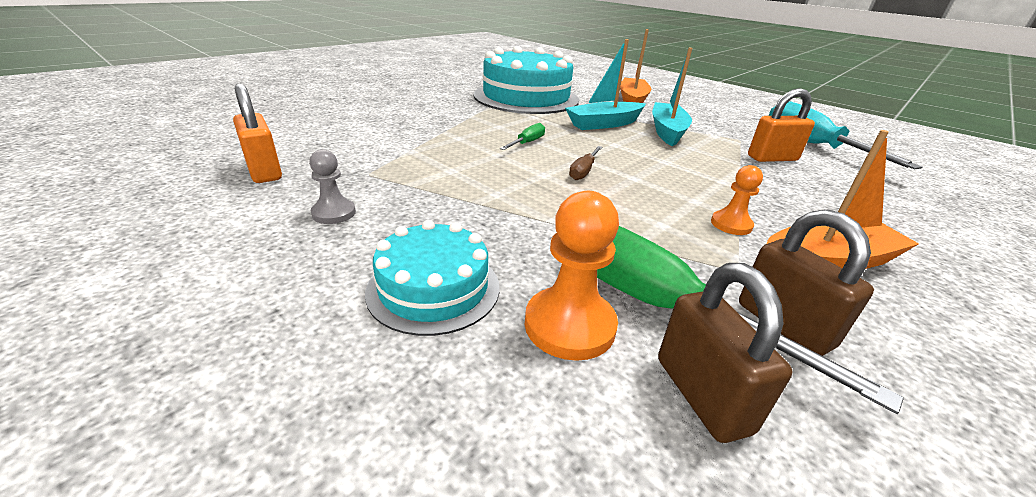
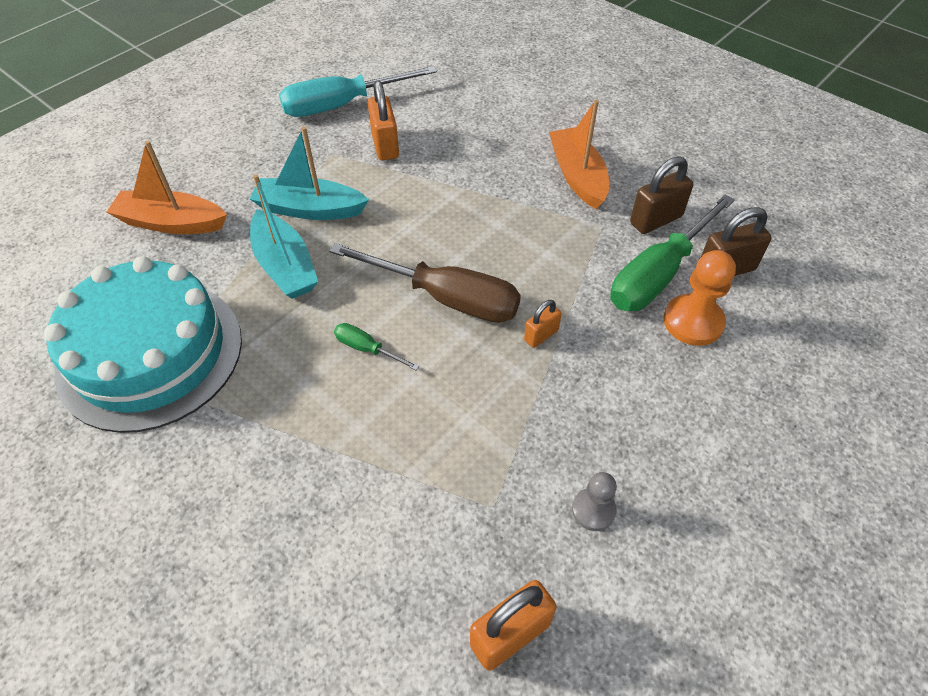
camera: 90 degrees left, 20 degrees up
turquoise cake [365,220,499,336] -> none
brown screwdriver [569,146,603,180] -> brown screwdriver [329,243,521,323], size x2.22
orange pawn [711,165,763,235] -> none
none -> orange padlock [524,300,562,348]

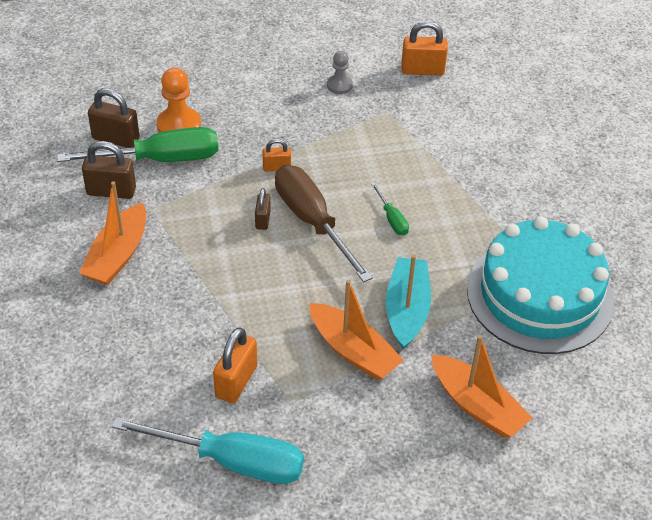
camera: 145 degrees left, 5 degrees down
turquoise boat [250,127,369,220] -> orange boat [309,280,404,380]
none -> brown padlock [255,188,271,230]

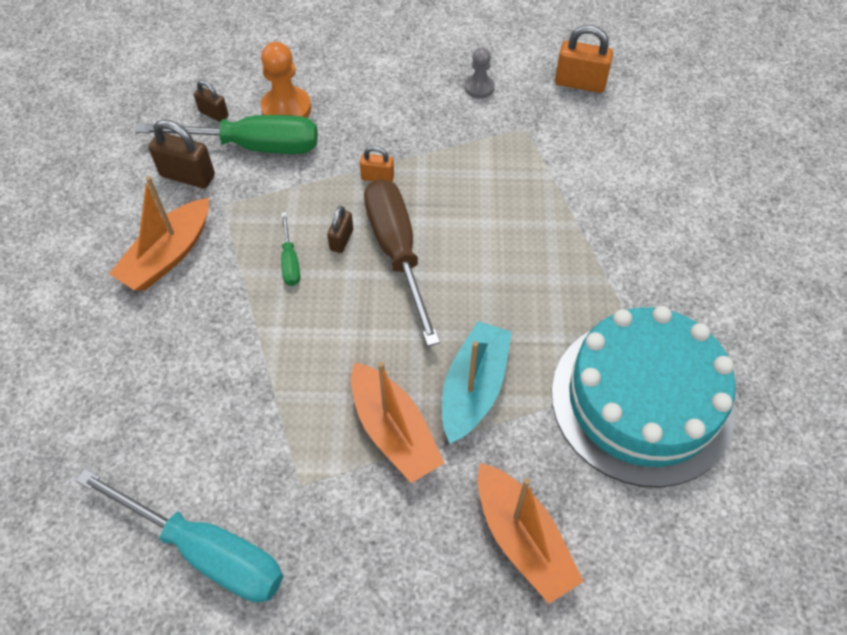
camera: 15 degrees right, 10 degrees up
brown padlock [88,88,140,148] -> brown padlock [194,80,228,122], size x0.59
orange padlock [213,327,257,403] -> none
green screwdriver [371,182,409,236] -> green screwdriver moved to [281,212,300,286]

